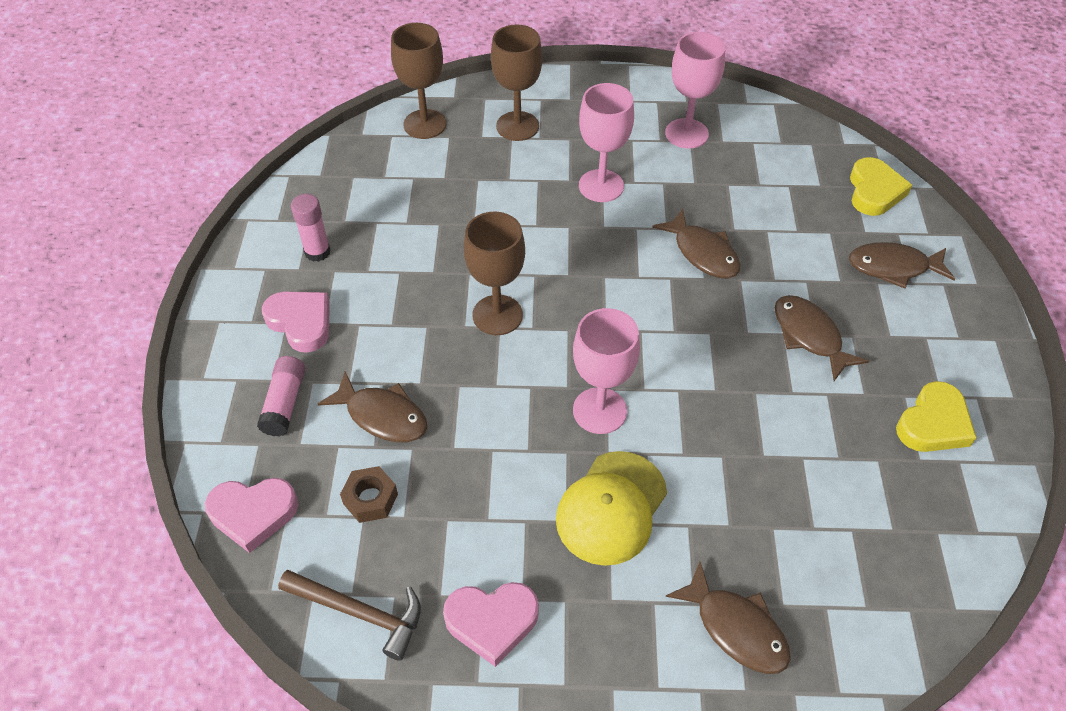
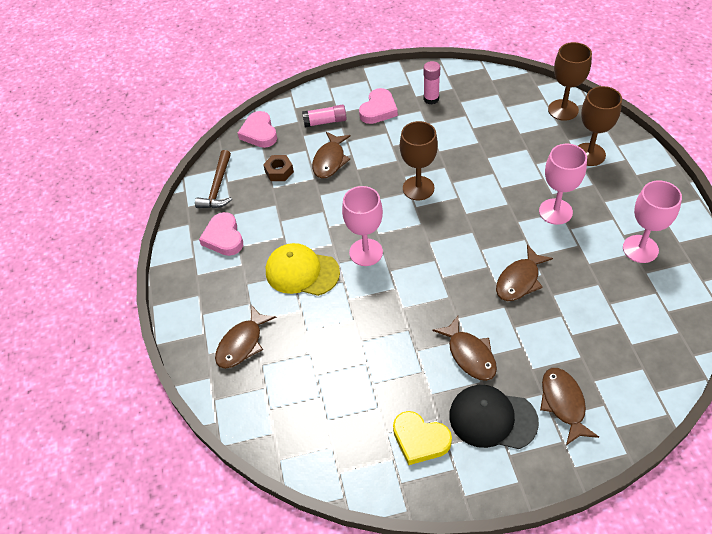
camera: 80 degrees right, 0 degrees up
brown fish [775,295,869,381] -> brown fish turned 105 degrees clockwise [432,316,497,381]
yellow heart [850,157,912,216] -> none
none -> black cap [449,385,539,449]

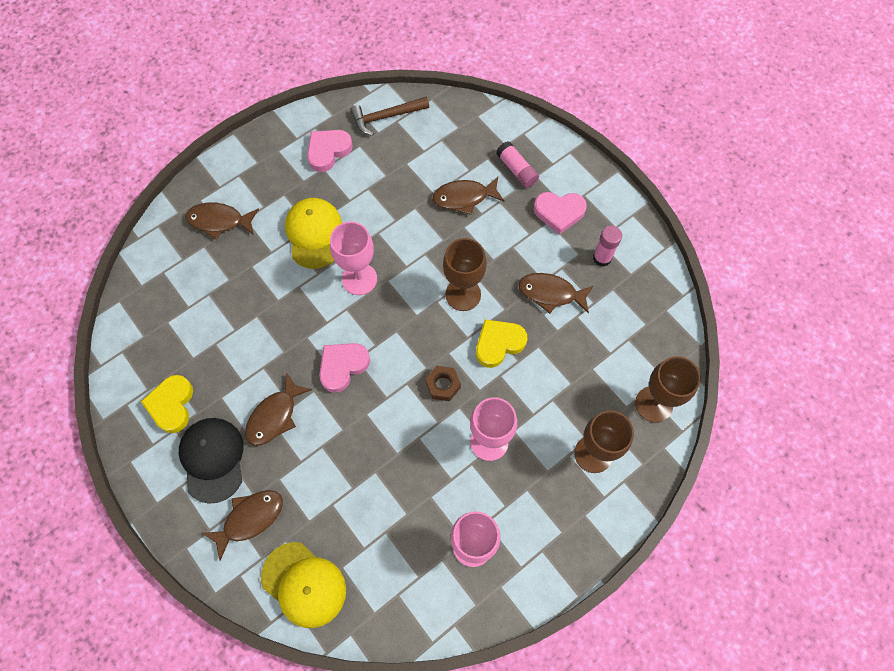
camera: 60 degrees right, 15 degrees up
pink heart [238,111,277,148] -> pink heart moved to [319,343,370,393]
brown nut [263,155,294,181] -> brown nut moved to [425,366,461,401]
brown fish [496,245,553,301] -> brown fish moved to [518,273,593,314]
none -> yellow cap [261,542,346,628]
none -> yellow heart [476,319,527,368]

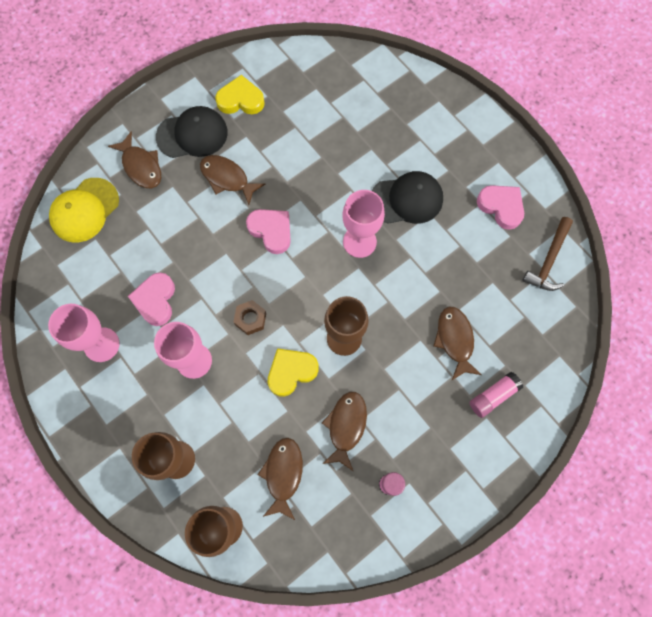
camera: 90 degrees right, 5 degrees up
brown fish [185,203,259,240] -> brown fish moved to [257,438,303,520]
yellow cap [285,198,342,269] -> black cap [372,171,443,224]
brown hammer [350,97,429,136] -> brown hammer turned 135 degrees counterclockwise [523,217,573,291]
yellow heart [476,319,527,368] -> yellow heart turned 90 degrees counterclockwise [267,348,319,397]
pink heart [534,192,587,235] -> pink heart moved to [128,273,175,326]

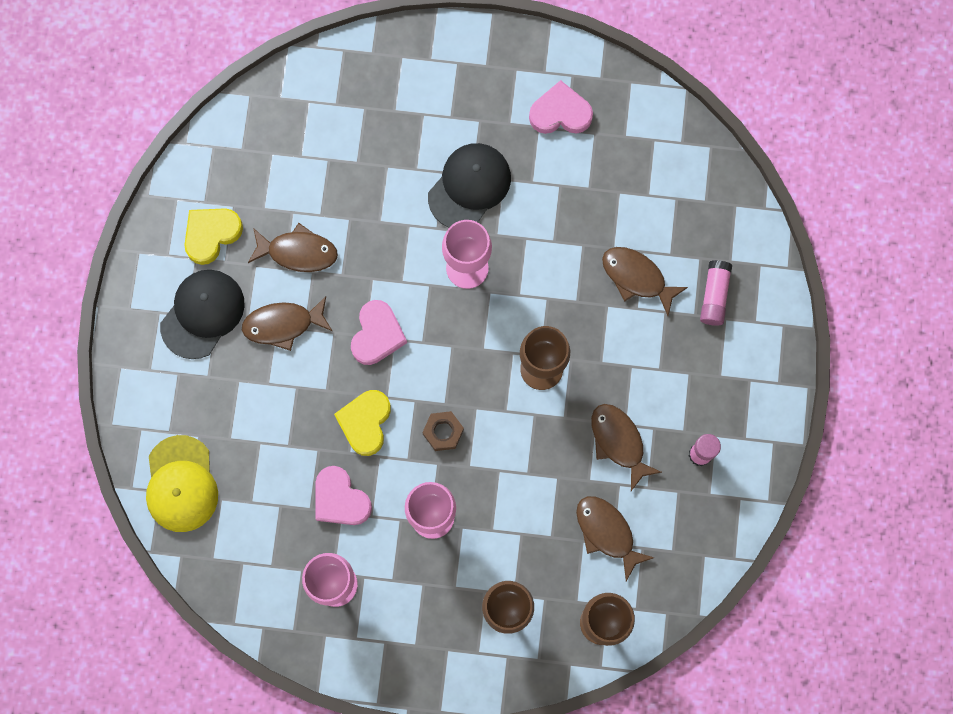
camera: 45 degrees left, 5 degrees up
brown fish [108,132,161,189] -> brown fish moved to [248,223,338,272]
pink heart [246,209,291,254] -> pink heart turned 105 degrees clockwise [351,300,407,365]
yellow heart [267,348,319,397] -> yellow heart moved to [334,390,391,456]
brown hammer [523,217,573,291] -> none

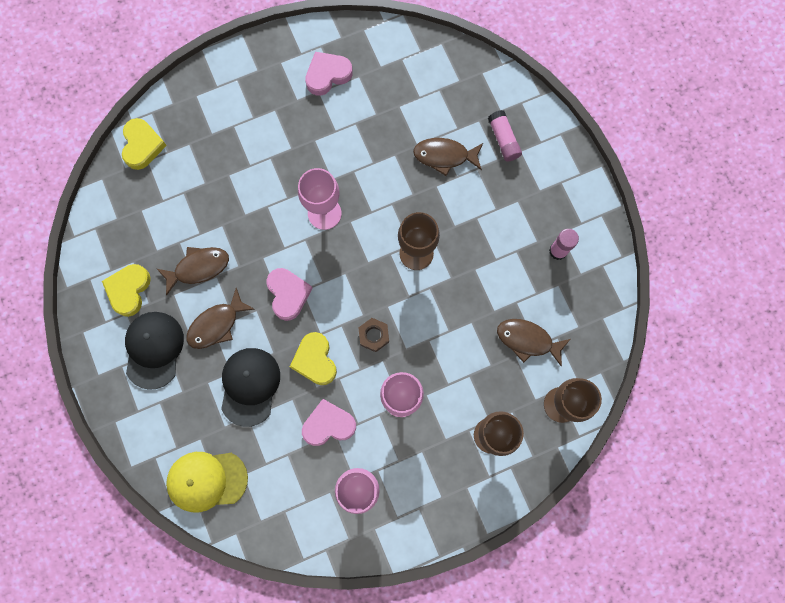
camera: 30 degrees left, 0 degrees up
yellow cap [146,435,218,532] -> yellow cap turned 120 degrees clockwise [166,452,248,513]
pink heart [315,466,372,525] -> pink heart turned 150 degrees clockwise [302,399,356,446]
black cap [428,143,511,228] -> black cap moved to [221,348,280,427]
brown fish [591,404,662,491] -> none
none -> yellow heart [122,118,167,170]

